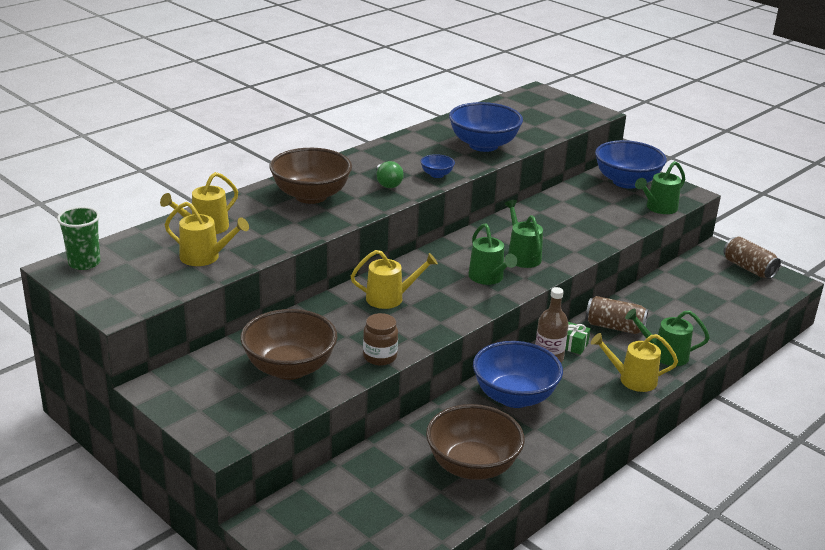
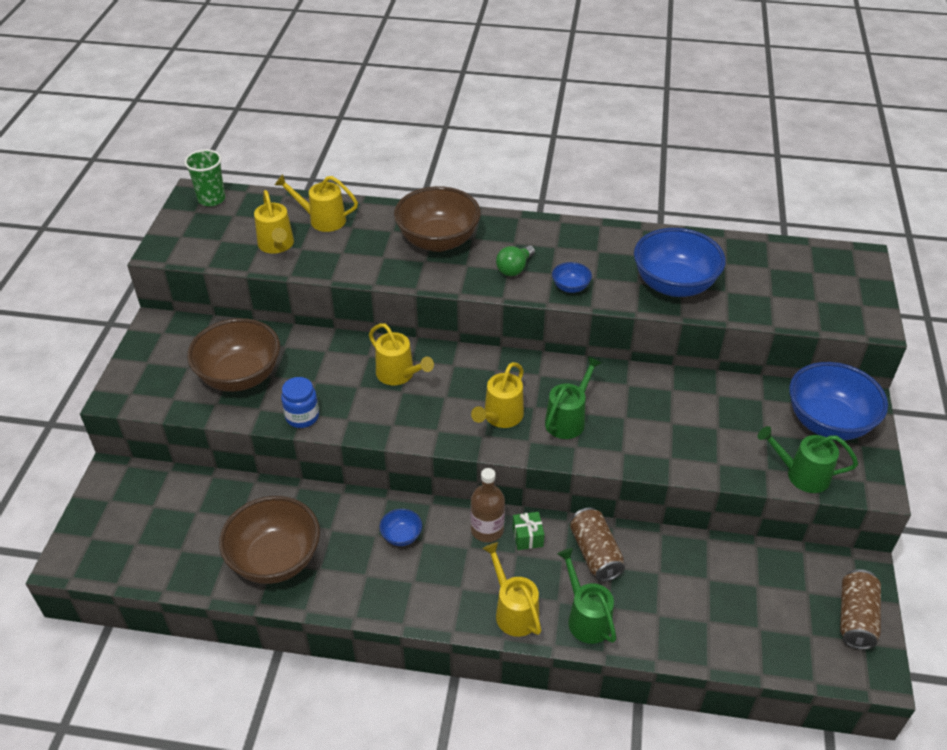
camera: 55 degrees right, 15 degrees up
brown jar [363,313,398,365] -> blue jar [281,377,319,428]
green watering can [468,223,517,285] -> yellow watering can [471,362,524,428]
blue bowl [473,341,563,408] -> blue bowl [380,509,422,546], size x0.44

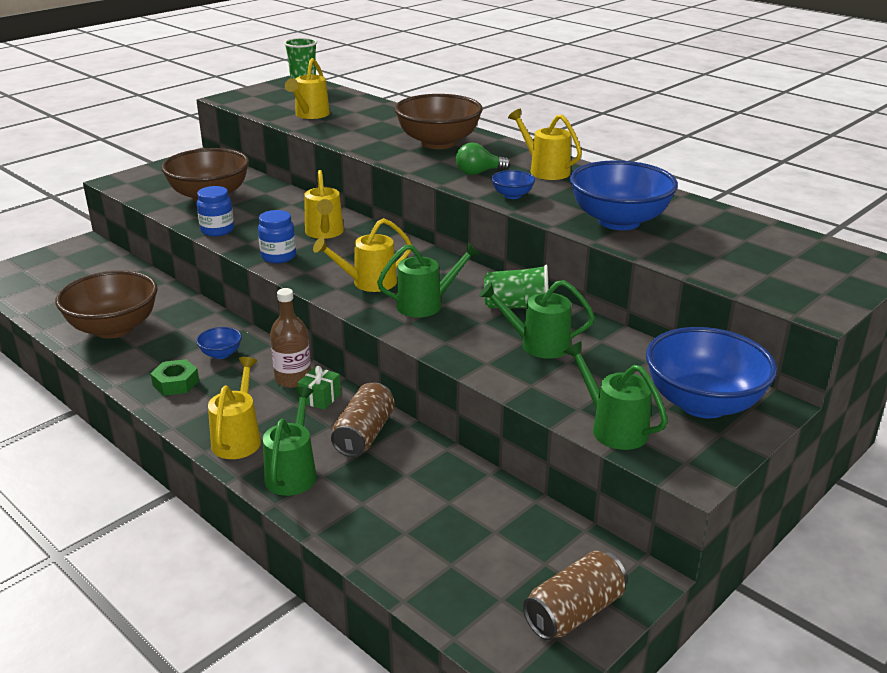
camera: 35 degrees right, 15 degrees down
yellow watering can [275,174,358,232] -> yellow watering can moved to [508,109,582,180]
none -> green nut [150,359,199,396]
none -> blue jar [258,210,296,263]
none -> green watering can [479,280,595,359]
none -> green cup [484,265,549,308]

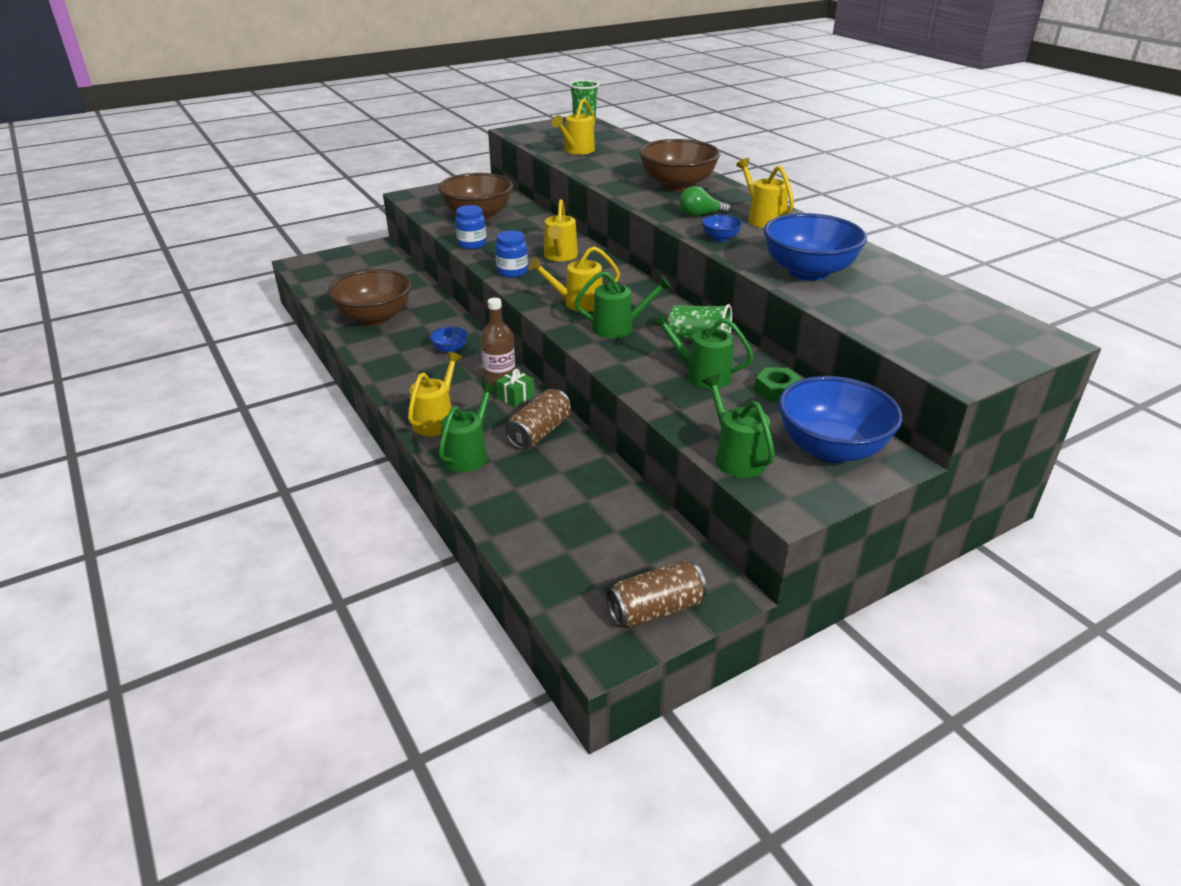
camera: 15 degrees right, 5 degrees up
green nut [150,359,199,396] -> green nut moved to [755,367,803,402]

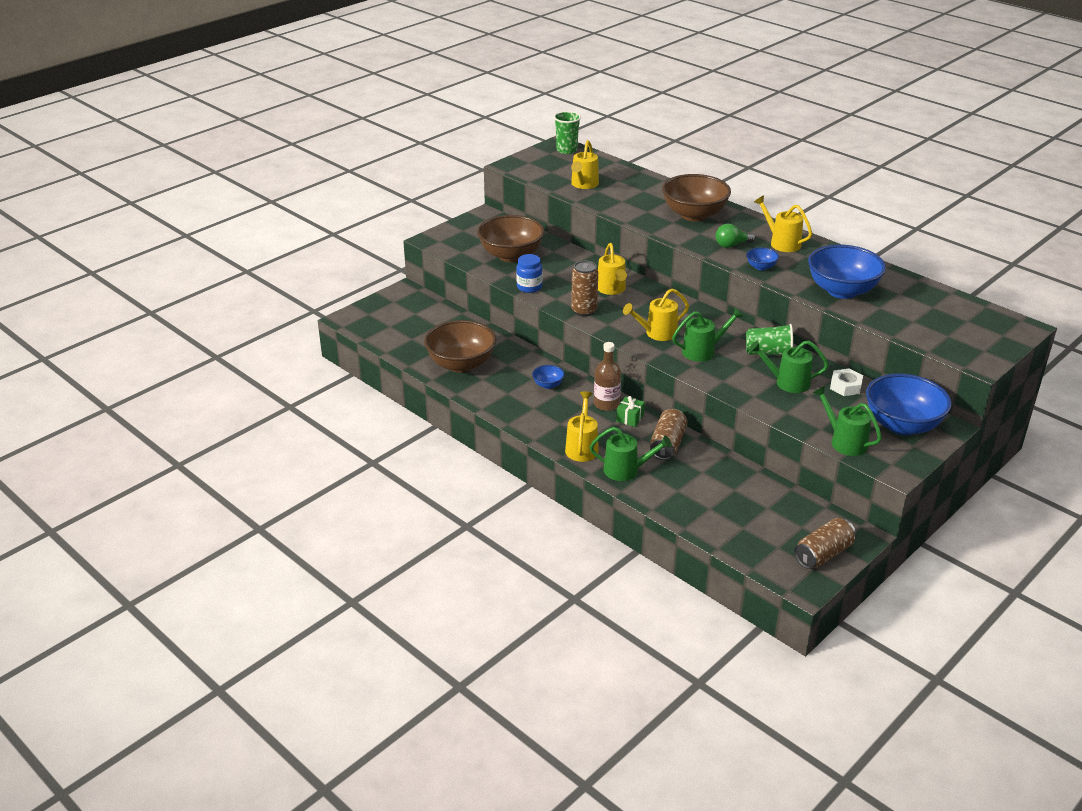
camera: 15 degrees left, 0 degrees up
green watering can [439,382,497,472] -> green watering can turned 90 degrees clockwise [590,427,672,481]
blue jar [495,230,528,278] -> brown can [571,261,598,316]
green nut [755,367,803,402] -> white nut [830,369,863,396]

